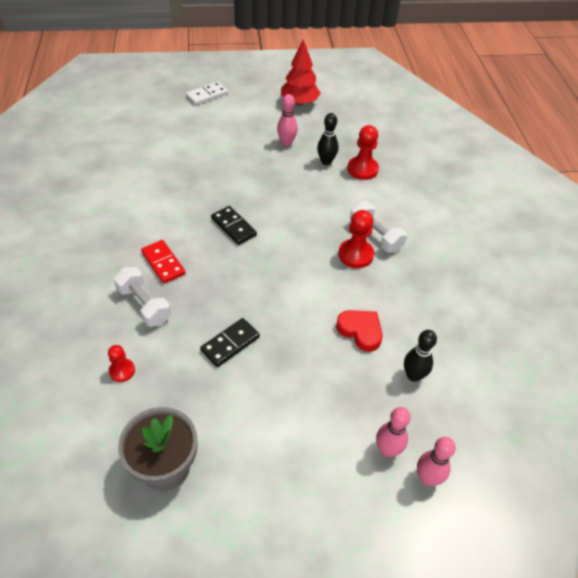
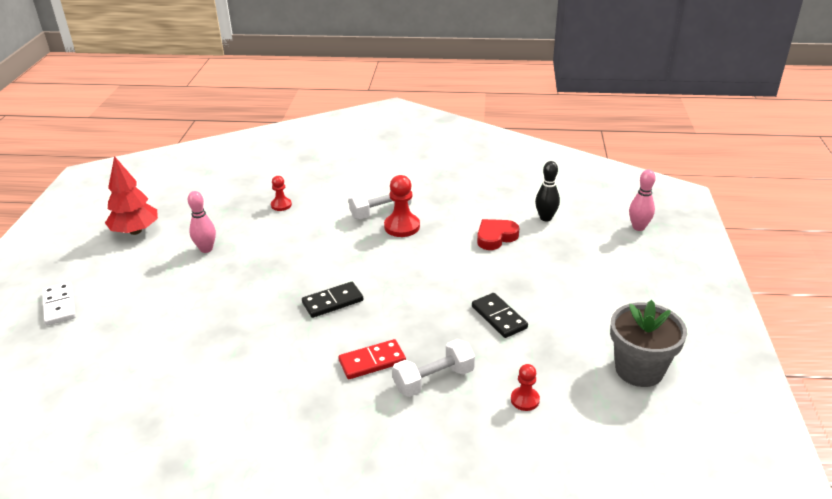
camera: 75 degrees left, 15 degrees down
black bowling pin [317,113,338,165] -> none
red pawn [347,125,379,180] -> red pawn [271,176,292,211], size x0.60
pink bowling pin [376,407,411,457] -> none

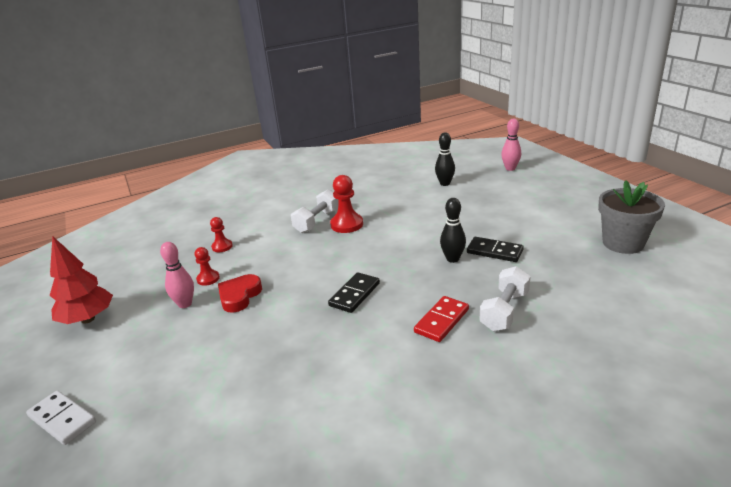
camera: 30 degrees left, 5 degrees down
red heart [477,219,519,250] -> red heart moved to [218,274,262,313]
red pawn [511,364,540,411] -> red pawn moved to [195,247,220,286]
none -> black bowling pin [440,198,466,263]

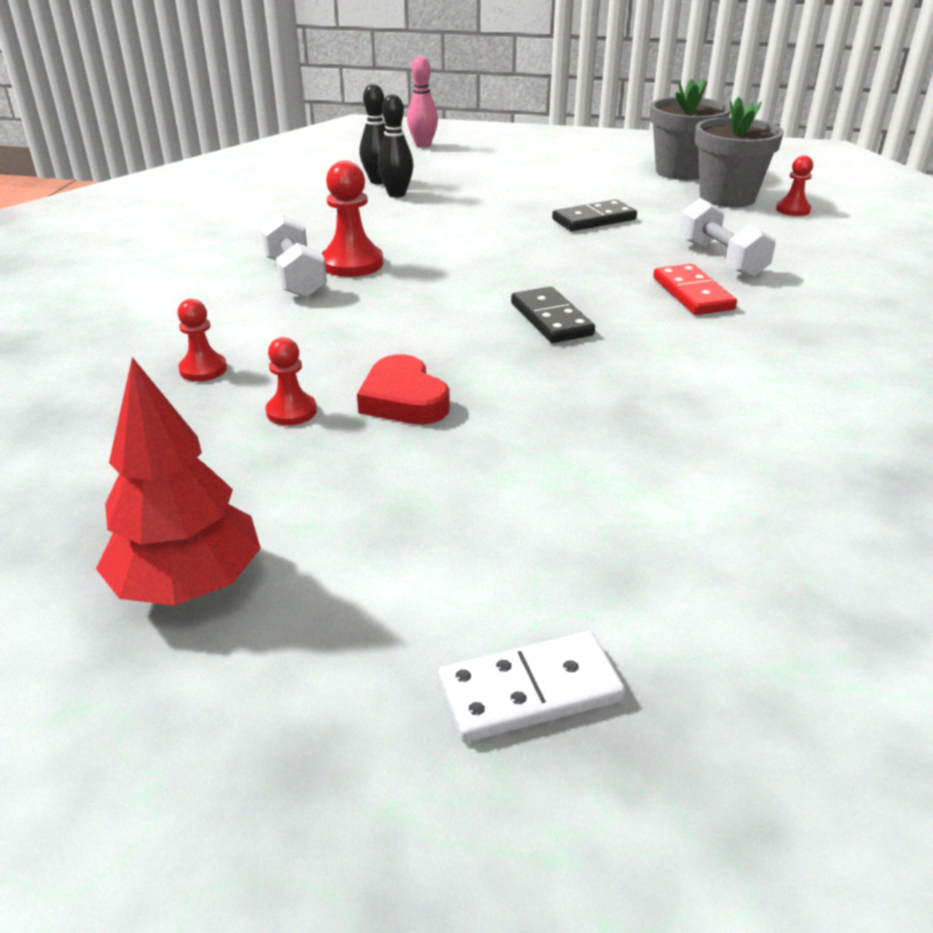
camera: 55 degrees left, 5 degrees up
pink bowling pin [160,242,194,308] -> none
black bowling pin [440,198,466,263] -> black bowling pin moved to [378,94,413,198]
none -> grey flower pot [695,97,784,207]
none -> red pawn [776,155,813,216]

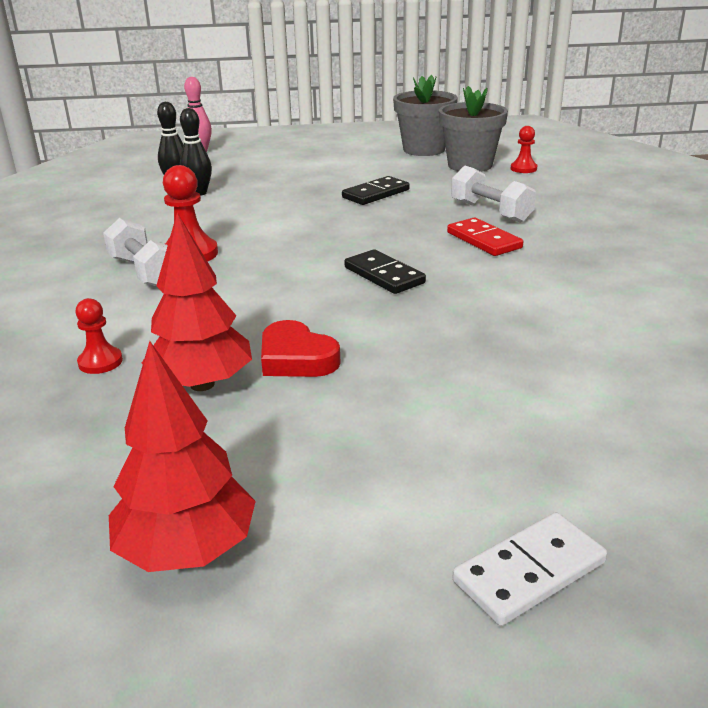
camera: 15 degrees left, 5 degrees down
red pawn [266,337,317,426] -> red tree [142,213,252,391]

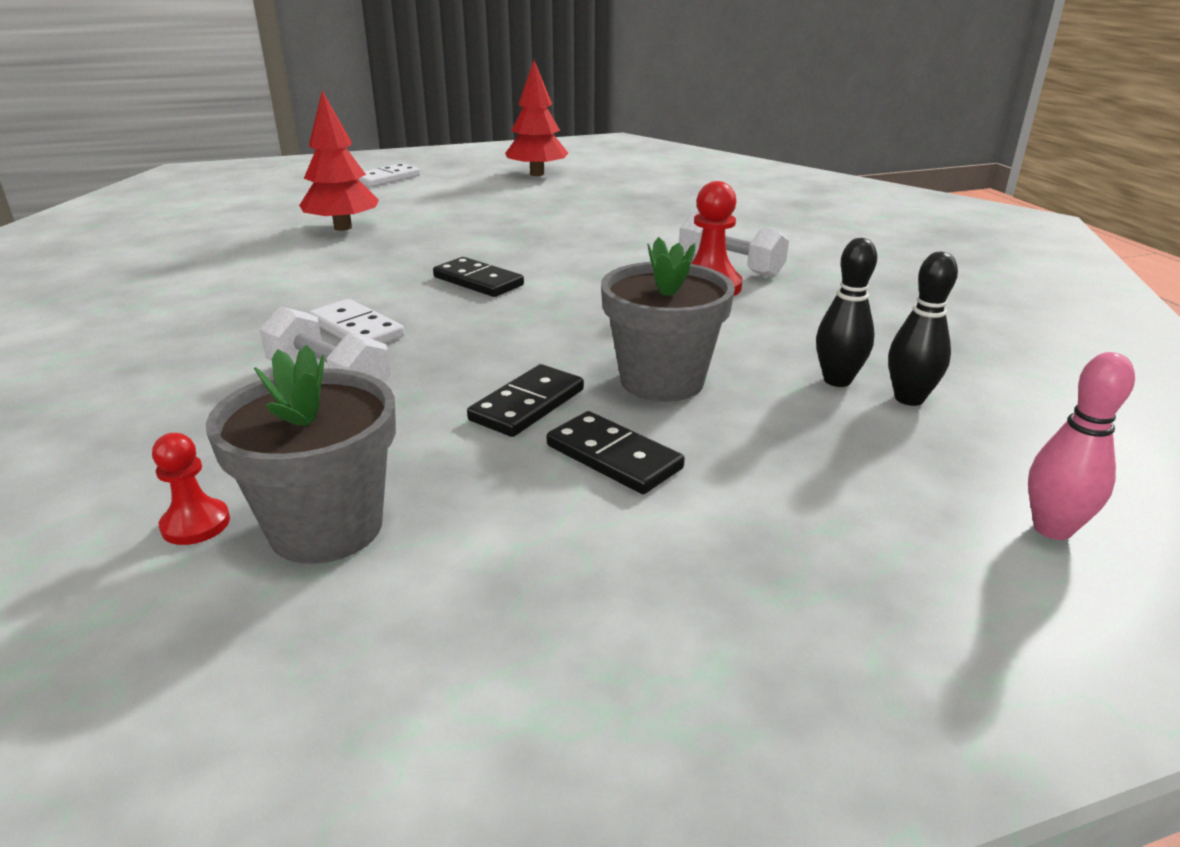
camera: 165 degrees right, 0 degrees up
red pawn [75,298,123,374] -> none
red tree [142,213,252,391] -> red tree moved to [299,91,379,231]
red heart [261,320,341,377] -> none
grey flower pot [393,75,458,156] -> grey flower pot moved to [601,237,735,402]
red domino [447,218,523,256] -> white domino [309,299,405,343]
none -> black domino [547,411,685,494]

